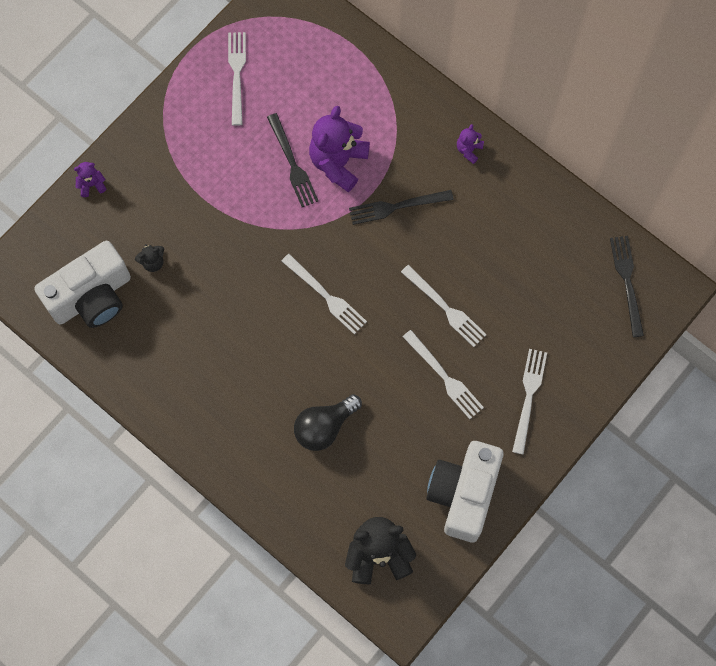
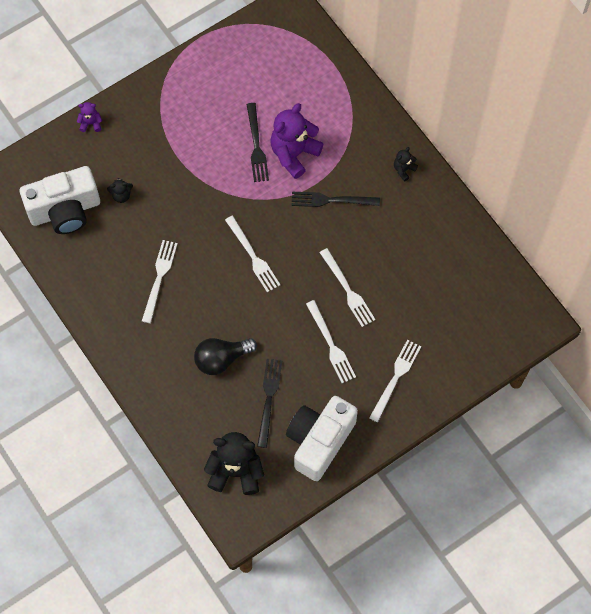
camera: 15 degrees right, 5 degrees down
white fork [228,32,246,126] -> white fork moved to [142,240,178,323]
purple teddy bear [457,124,484,164] -> black teddy bear [394,147,418,182]
black fork [610,236,644,337] -> black fork moved to [257,359,282,448]

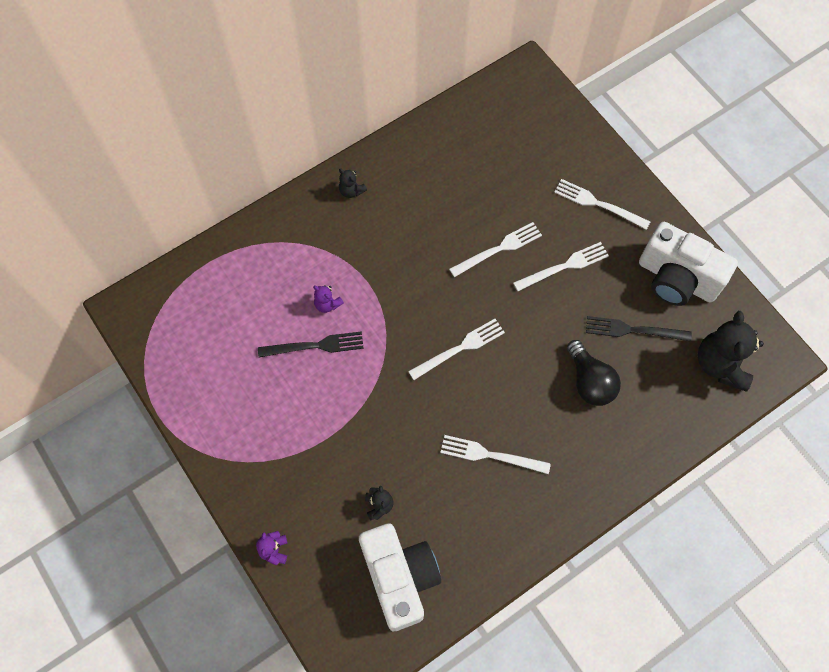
camera: 90 degrees left, 0 degrees up
purple teddy bear [270,103,324,179] -> purple teddy bear [313,285,344,313], size x0.46
black fork [291,192,380,207] -> none

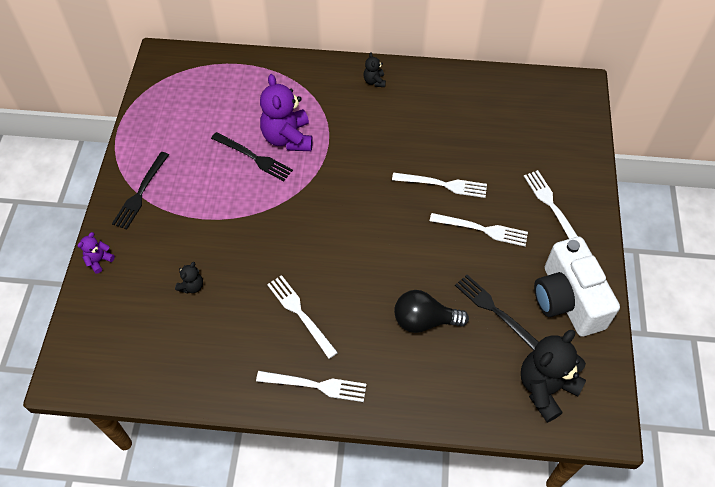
camera: 40 degrees right, 10 degrees down
purple teddy bear [313,285,344,313] -> purple teddy bear [260,74,313,151], size x2.15
white camera [359,523,441,631] -> none
white fork [408,319,505,380] -> white fork moved to [256,371,366,402]
black light bulb [567,340,621,406] -> black light bulb turned 75 degrees clockwise [394,290,469,333]
none -> black fork [112,152,169,230]

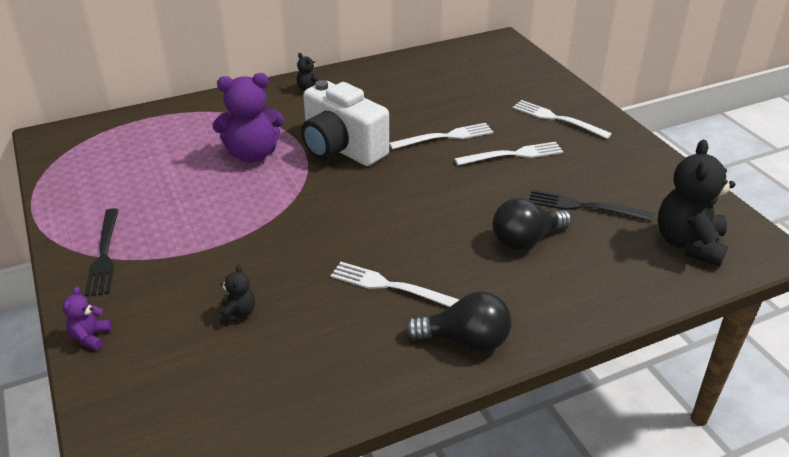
camera: 30 degrees left, 20 degrees down
black fork [211,132,293,181] -> none
white fork [256,371,366,402] -> black light bulb [405,291,512,352]
purple teddy bear [260,74,313,151] -> purple teddy bear turned 60 degrees counterclockwise [213,73,284,163]
white camera [534,237,620,337] -> white camera moved to [301,80,389,166]

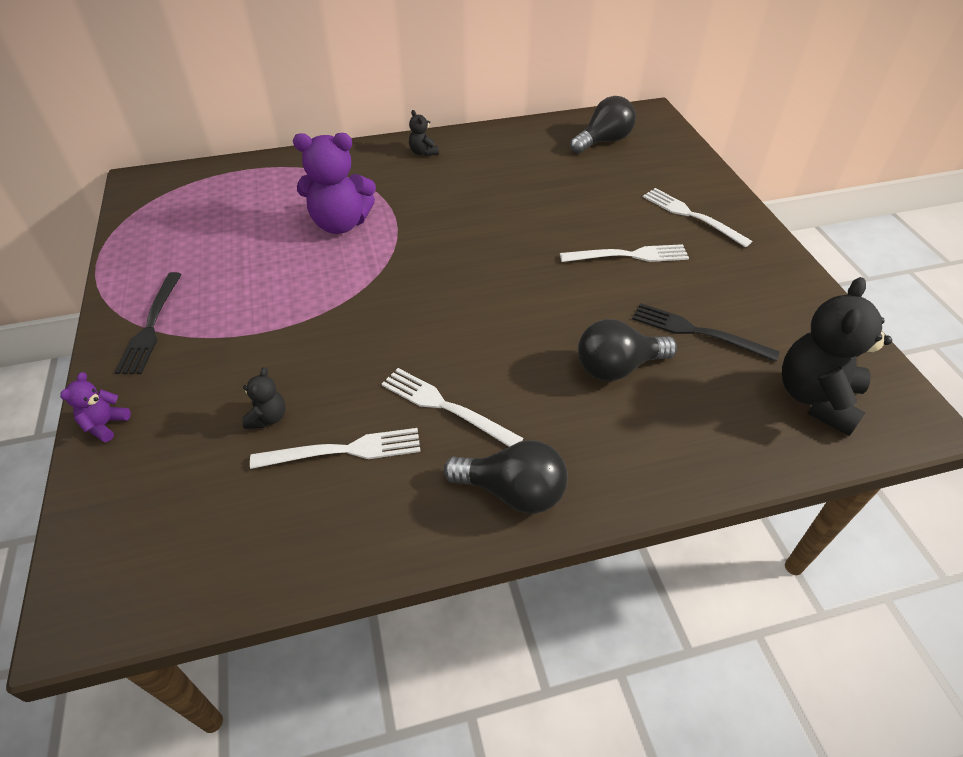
camera: 10 degrees right, 10 degrees up
white camera [301,80,389,166] -> none
white fork [389,123,493,150] -> white fork moved to [250,428,421,469]
none -> black light bulb [570,96,636,153]

